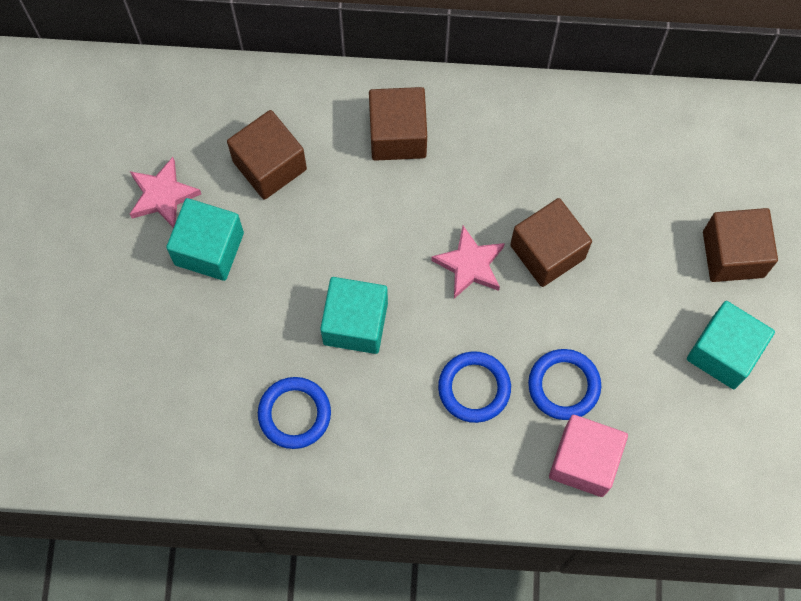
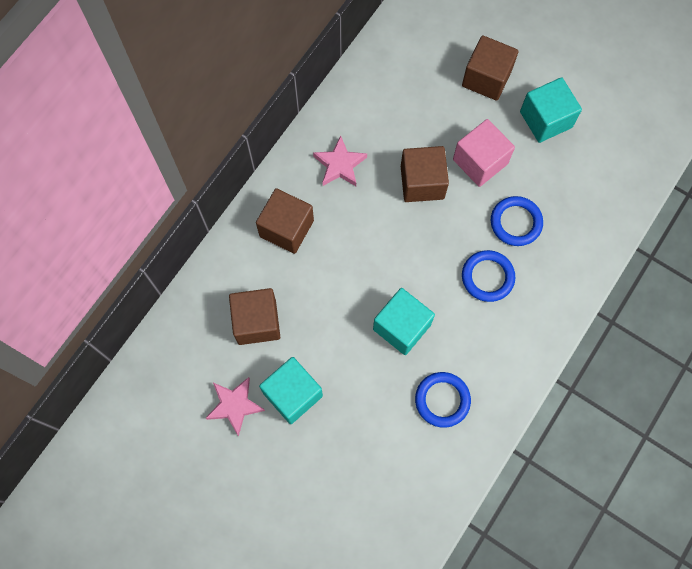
camera: 60 degrees left, 0 degrees up
pink star [431,226,505,299] -> pink star moved to [313,135,367,186]
pink cube [549,415,628,497] -> pink cube moved to [453,119,515,187]

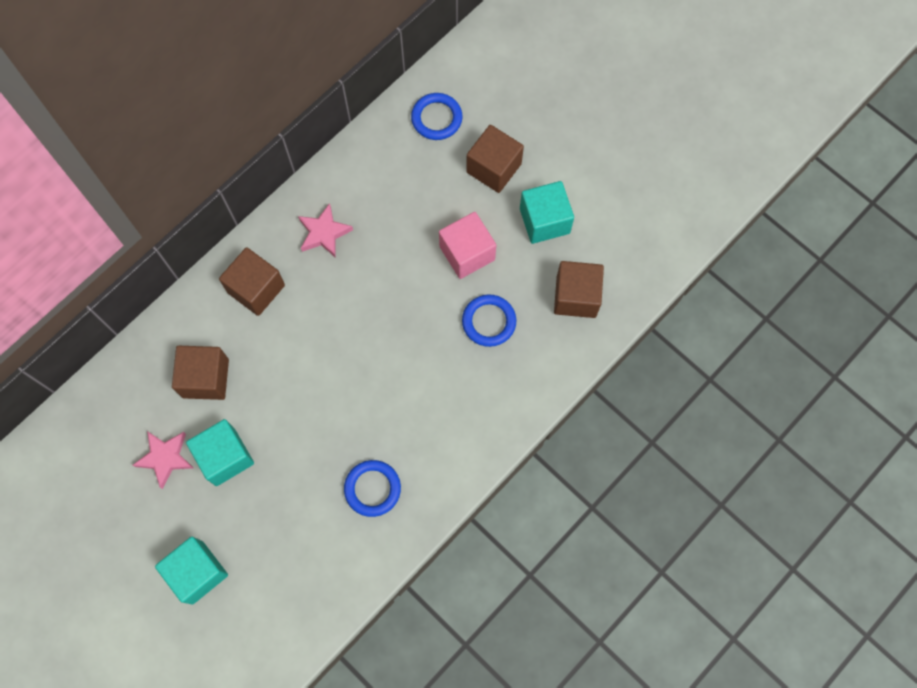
camera: 10 degrees right, 0 degrees up
turquoise cube [373,288,435,355] -> turquoise cube moved to [155,536,228,605]
brown cube [401,146,449,202] -> brown cube moved to [554,261,604,318]
blue ring [462,250,515,302] -> blue ring moved to [411,93,463,140]

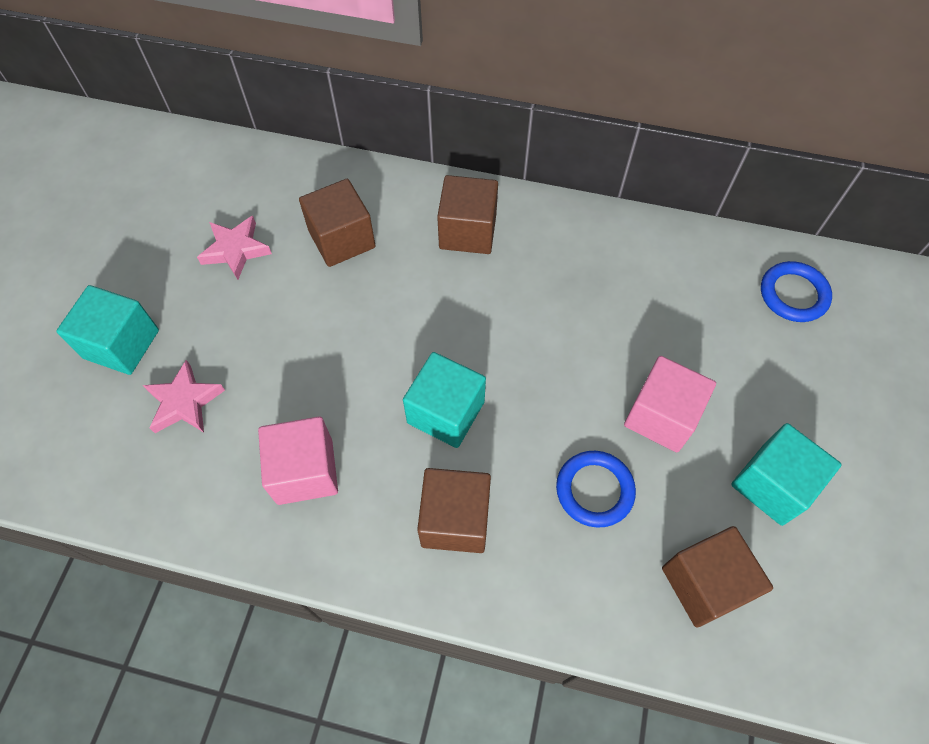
camera: 60 degrees right, 10 degrees down
turquoise cube [186,419,254,486] -> turquoise cube moved to [403,352,486,448]
pink star [298,203,353,258] -> pink star moved to [143,360,225,433]
blue ring [344,460,401,517] -> pink cube [258,417,338,505]
brown cube [466,125,524,193] -> brown cube moved to [417,468,491,553]

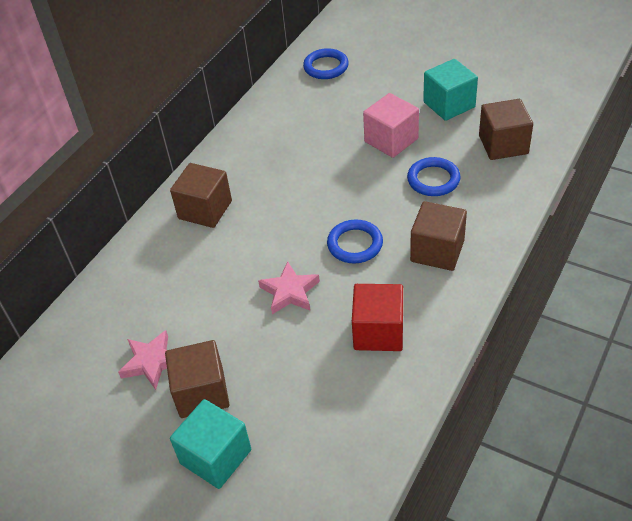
camera: 70 degrees left, 15 degrees down
pink star [143,360,225,433] -> pink star moved to [258,261,320,314]
pink cube [258,417,338,505] -> red cube [352,284,403,351]
brown cube [299,179,376,267] -> brown cube moved to [165,340,229,418]
turquoise cube [403,352,486,448] -> blue ring [327,220,383,263]

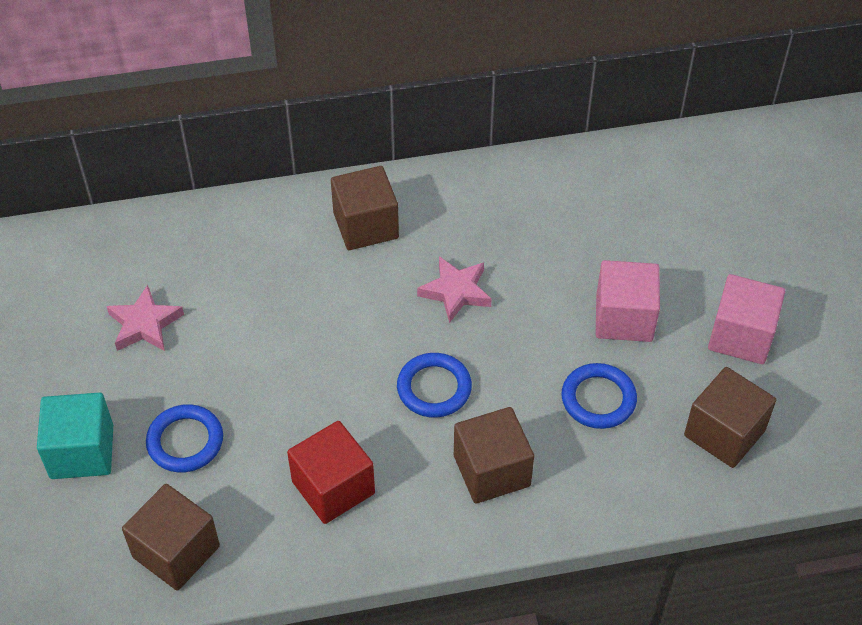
camera: 45 degrees right, 5 degrees up
brown cube [165,340,229,418] -> brown cube moved to [122,484,220,591]
pink star [258,261,320,314] -> pink star moved to [417,256,492,323]
blue ring [303,48,349,79] -> blue ring moved to [146,404,223,473]
turquoise cube [423,59,478,121] -> pink cube [708,274,785,364]

